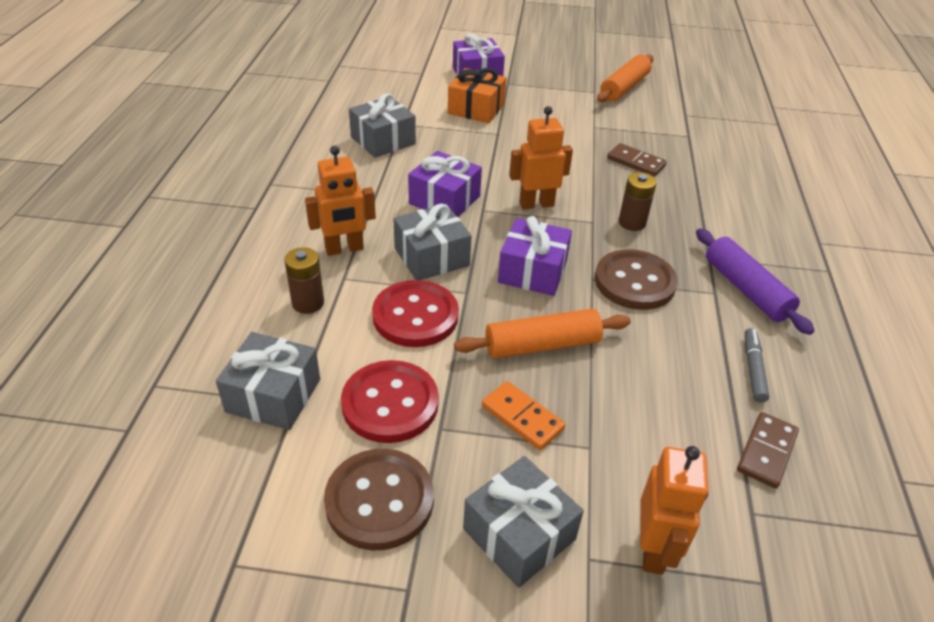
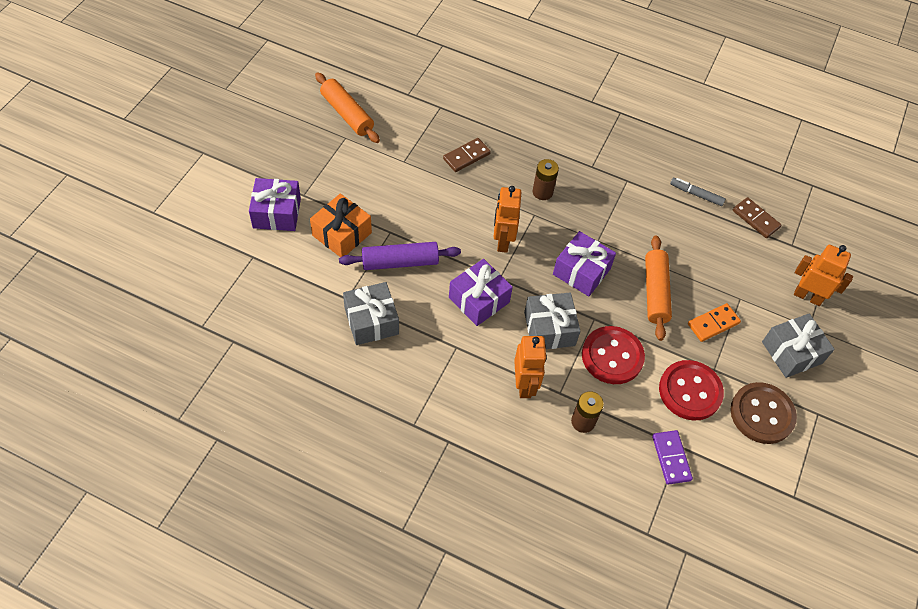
camera: 75 degrees left, 15 degrees up
grey gift [216,332,320,430] -> purple domino [652,430,693,485]
brown button [595,249,678,310] -> none
purple rolling pin [696,229,815,335] -> purple rolling pin moved to [339,242,461,270]

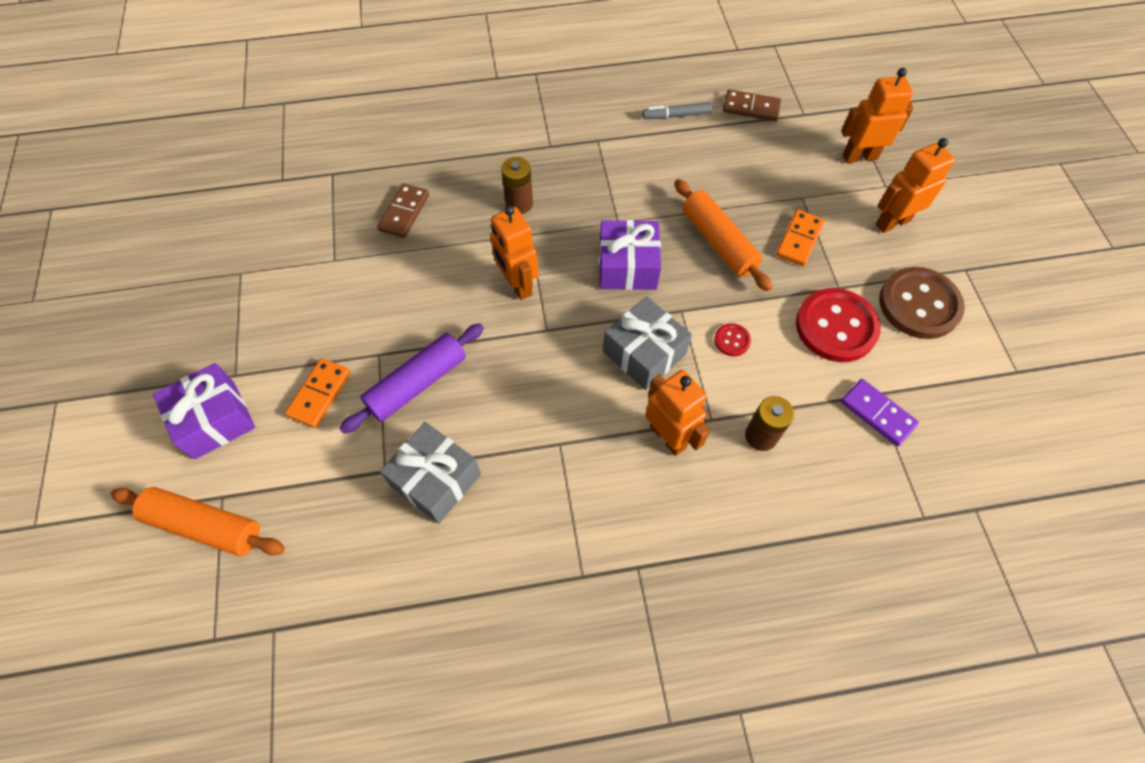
camera: 30 degrees left, 5 degrees up
orange gift [310,194,372,257] -> orange domino [285,358,351,428]
orange rolling pin [315,72,380,143] -> orange rolling pin moved to [111,487,285,556]
purple gift [449,259,513,326] -> none
red button [582,326,645,384] -> red button [714,323,751,356], size x0.44
grey gift [762,314,835,378] -> orange robot [876,138,955,233]

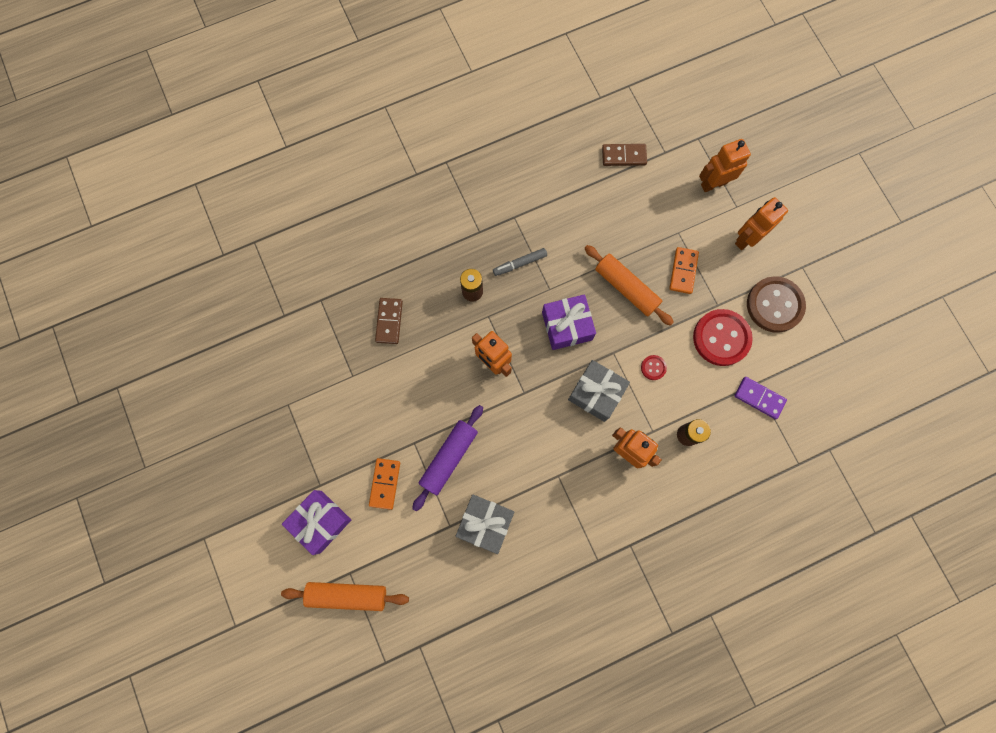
camera: 15 degrees left, 15 degrees up
grey marker [642,102,712,119] -> grey marker moved to [493,248,547,276]

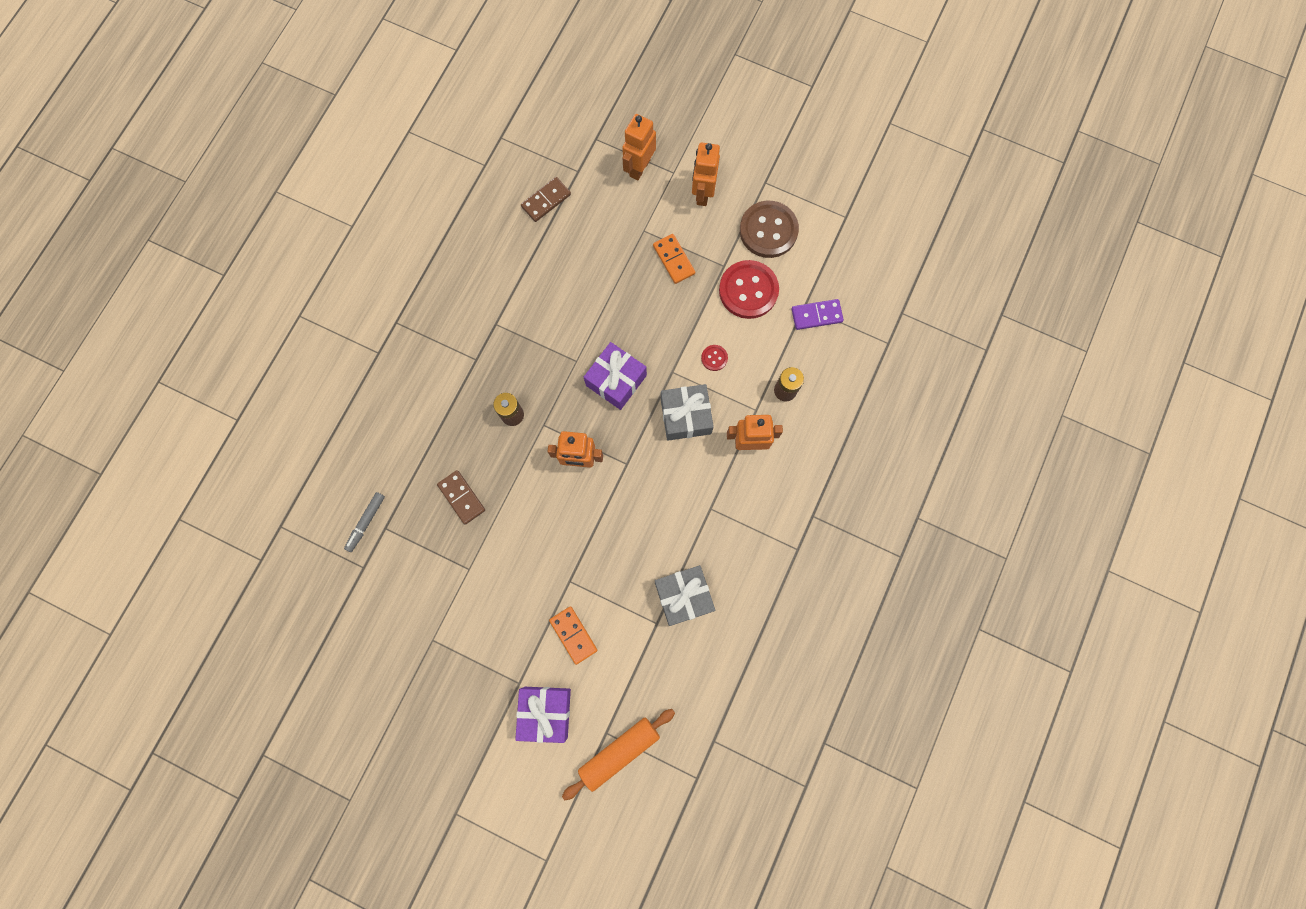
camera: 40 degrees left, 0 degrees up
purple rolling pin [412,405,483,511] -> none
grey marker [493,248,547,276] -> grey marker moved to [344,492,385,552]
orange rolling pin [585,245,674,326] -> none

